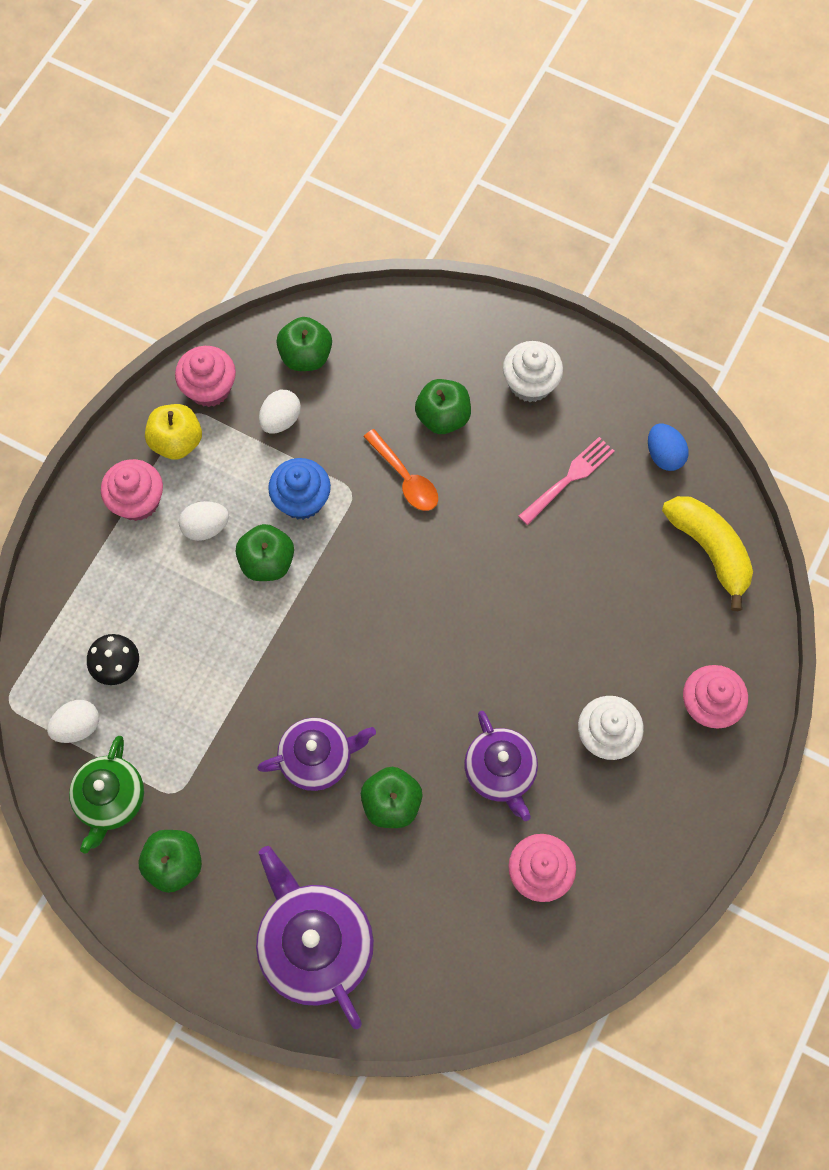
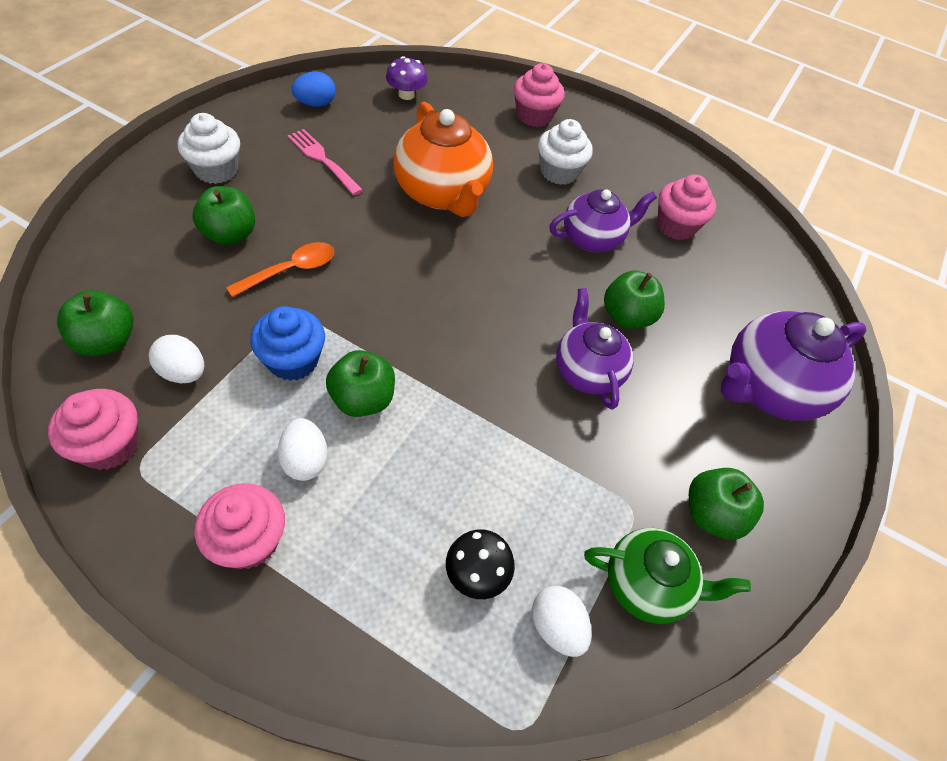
camera: 95 degrees left, 15 degrees down
yellow apple [145,404,202,460] -> none
yellow banana [662,496,753,611] -> purple mushroom [386,56,428,100]
none -> orange teapot [393,101,493,217]

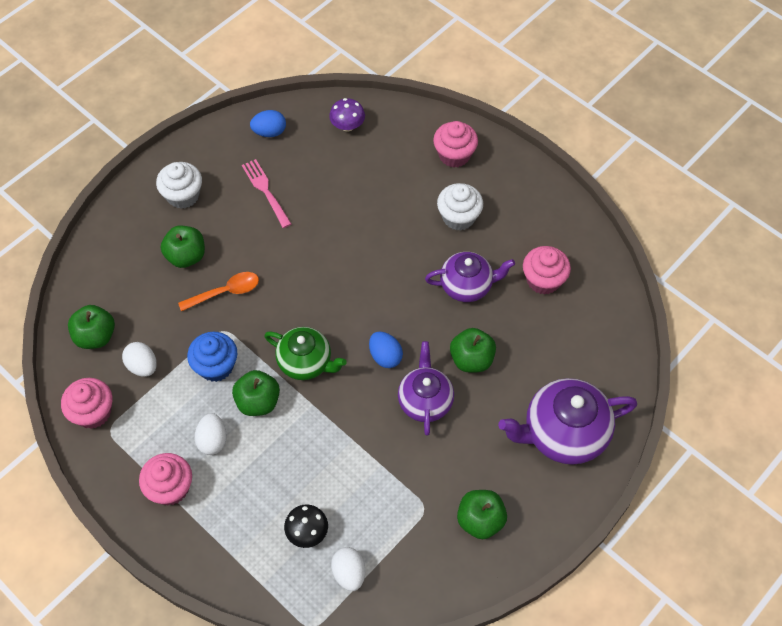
camera: 20 degrees right, 5 degrees up
orange teapot [393,101,493,217] -> none
green teapot [584,528,751,624] -> green teapot moved to [264,327,347,380]
none -> blue egg [369,331,403,368]

